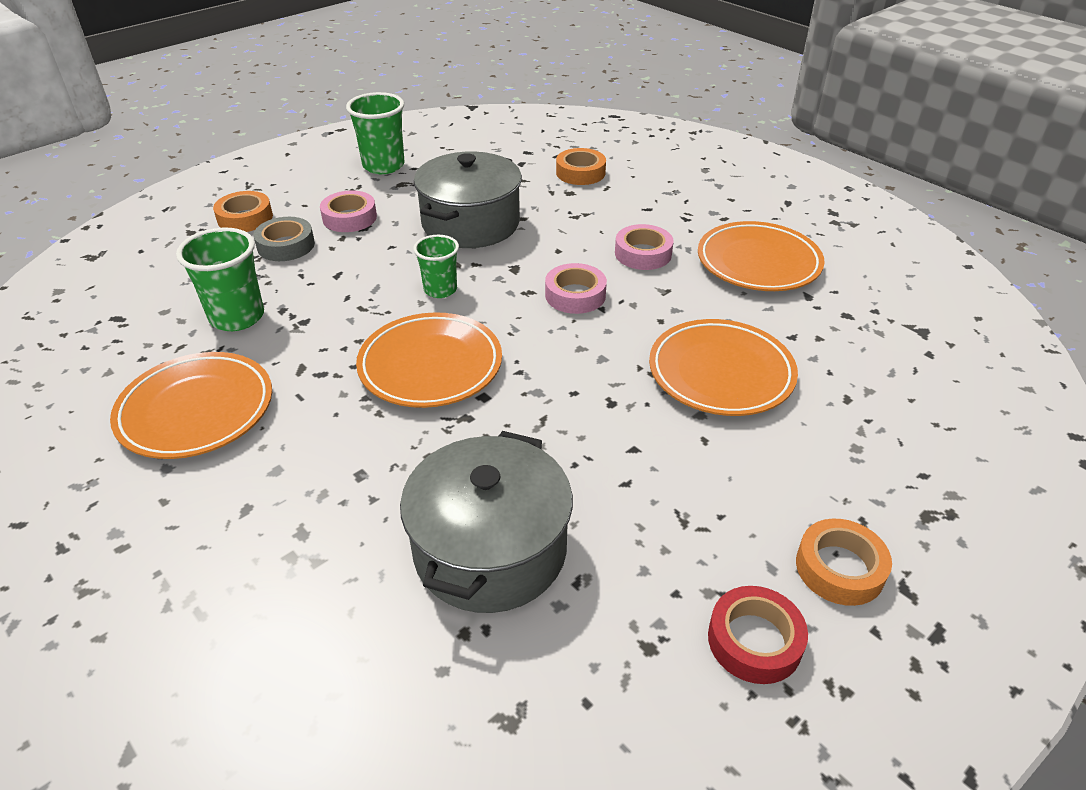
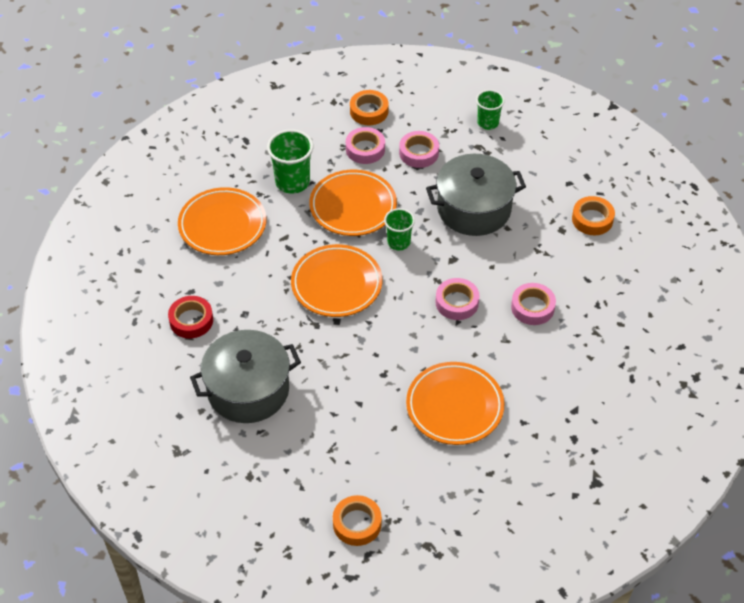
camera: 50 degrees right, 10 degrees up
grey tape [253,217,315,261] -> pink tape [346,127,385,164]
green cup [346,92,405,174] -> green cup [476,90,505,130], size x0.64
orange plate [698,221,825,291] -> orange plate moved to [309,170,397,236]
red tape [708,586,808,684] -> red tape moved to [168,296,213,339]

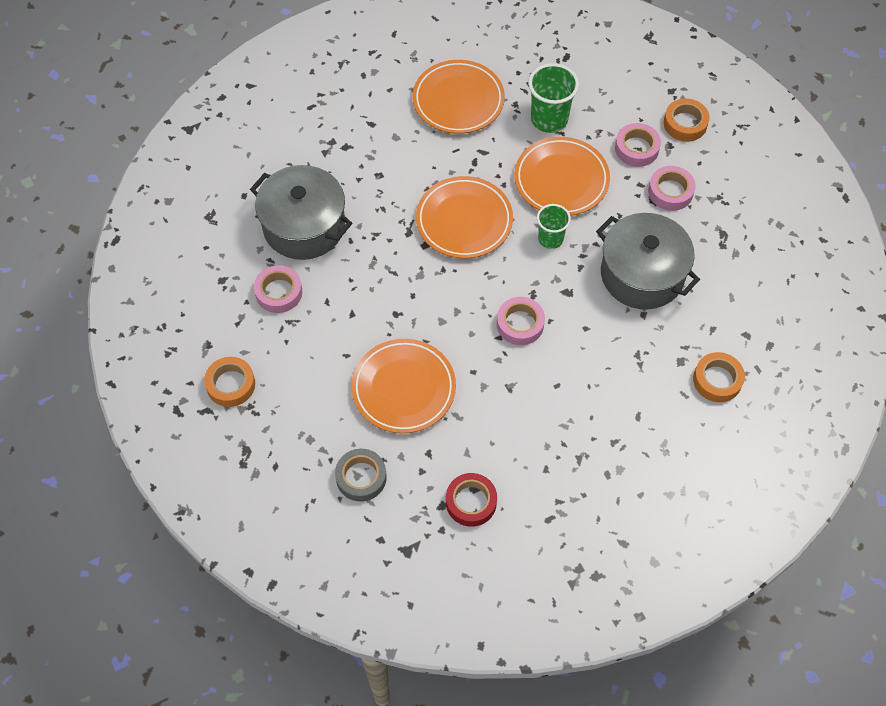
camera: 55 degrees right, 10 degrees up
red tape [168,296,213,339] -> red tape moved to [446,473,497,527]
green cup [476,90,505,130] -> none
pink tape [511,283,556,325] -> pink tape moved to [254,265,302,313]
none -> grey tape [335,449,387,501]

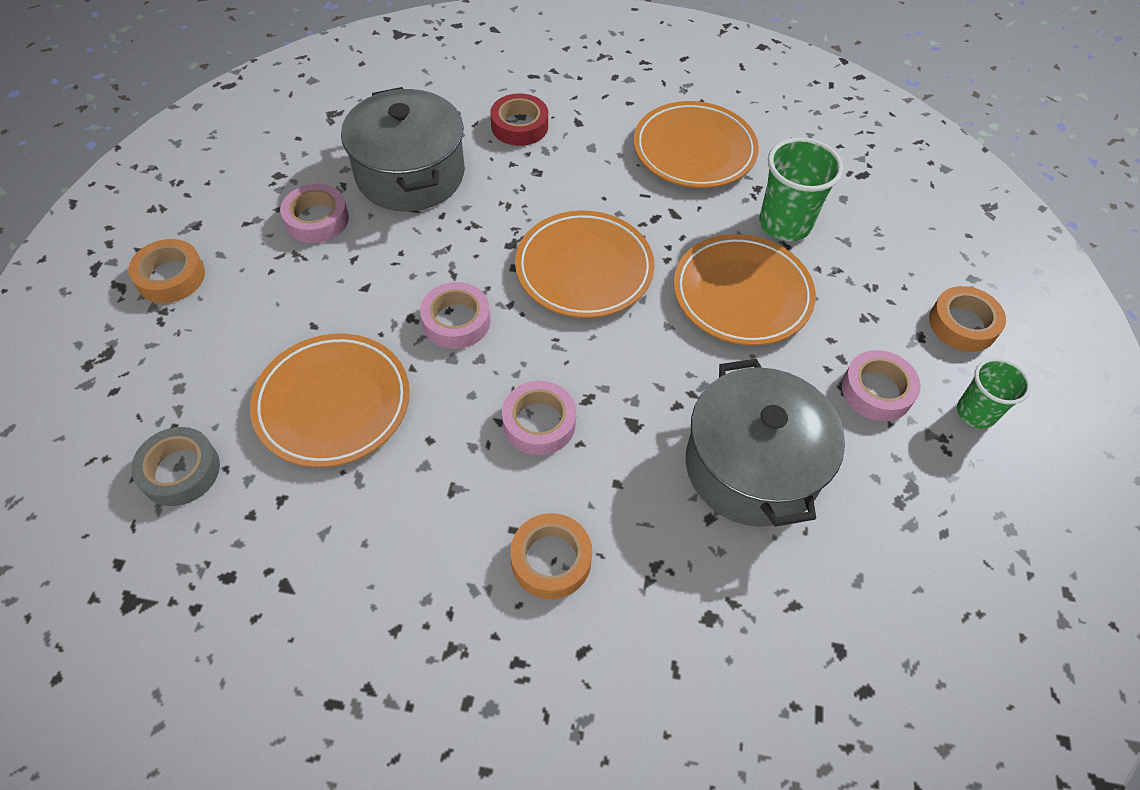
camera: 35 degrees right, 5 degrees down
red tape [446,473,497,527] -> red tape moved to [490,93,548,146]
green cup [537,204,571,249] -> green cup moved to [957,358,1031,429]
pink tape [615,123,661,167] -> pink tape moved to [420,282,491,349]
orange tape [693,352,745,402] -> orange tape moved to [510,513,592,599]

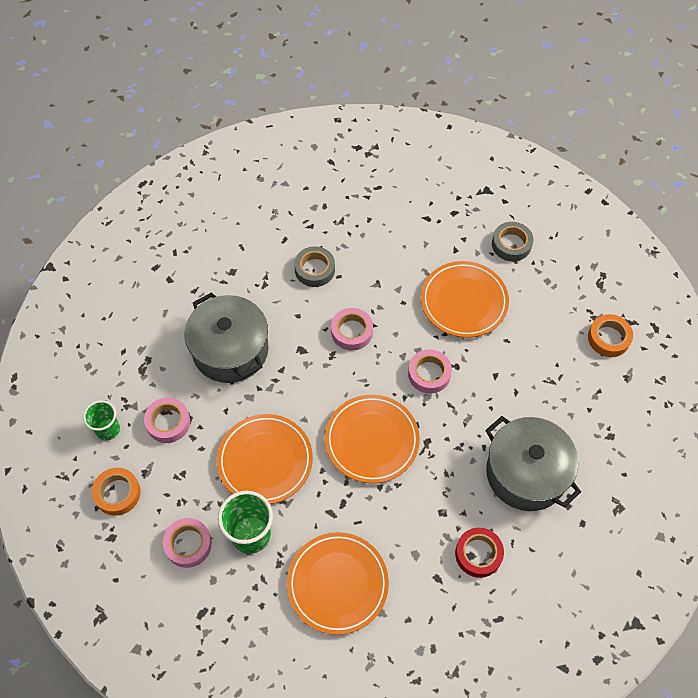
camera: 160 degrees right, 5 degrees up
pink tape [280,184,349,243] -> pink tape moved to [163,518,212,568]
orange tape [510,513,592,599] -> grey tape [294,246,335,287]

